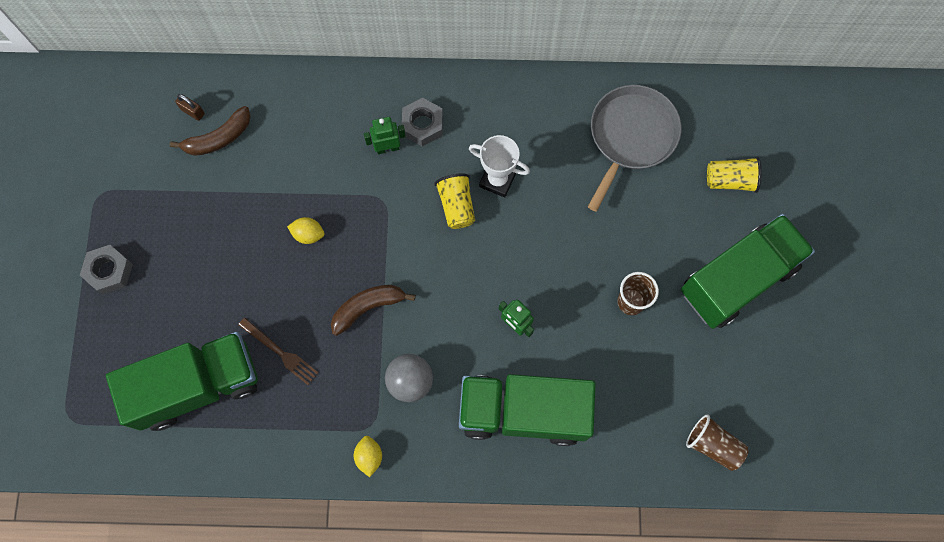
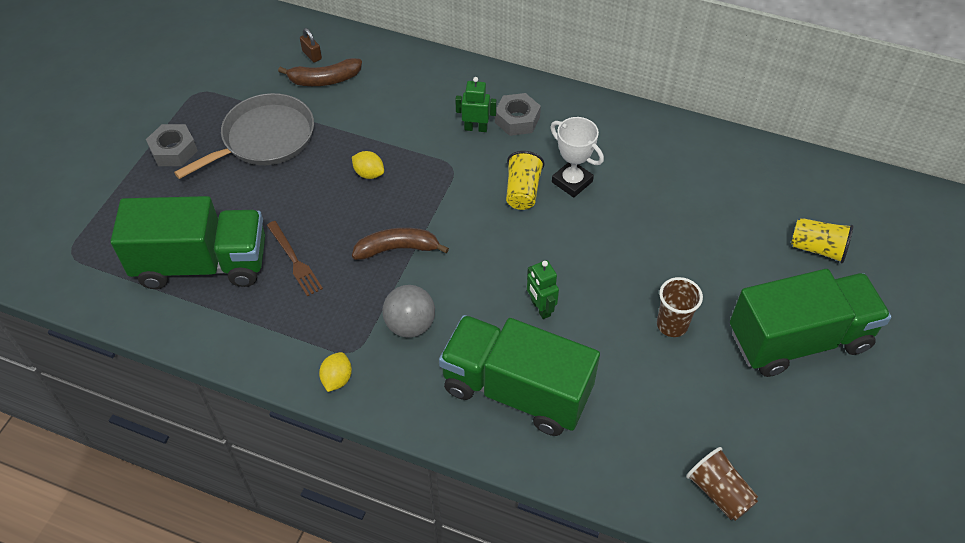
camera: 20 degrees right, 20 degrees down
grey pan [588,85,681,212] -> grey pan moved to [174,93,314,179]

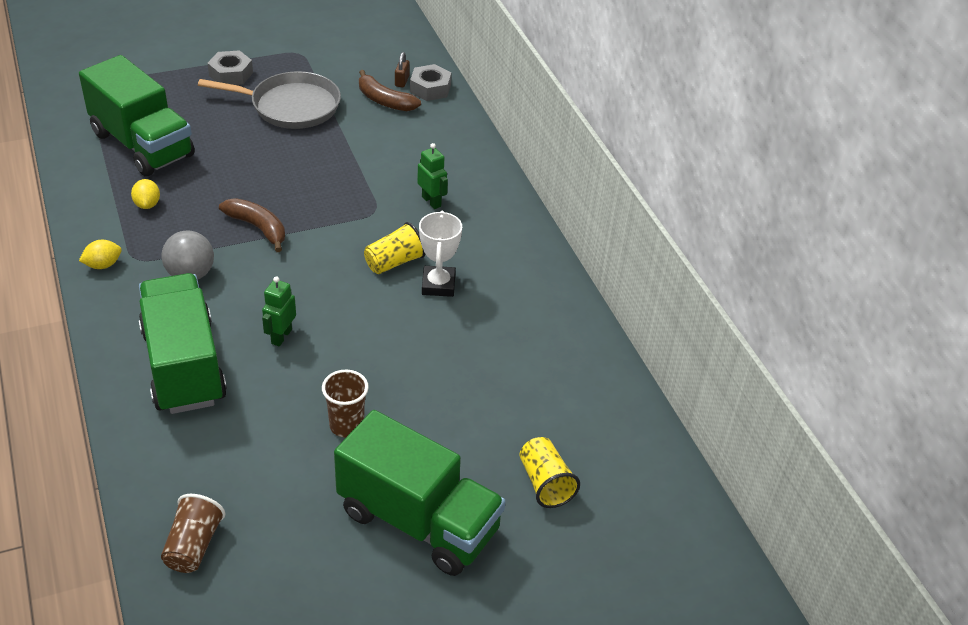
camera: 45 degrees right, 10 degrees down
brown fork [267,221,323,296] -> none
yellow lemon [352,151,384,179] -> yellow lemon moved to [131,179,160,209]
grey nut [495,93,541,136] -> grey nut moved to [410,64,451,101]

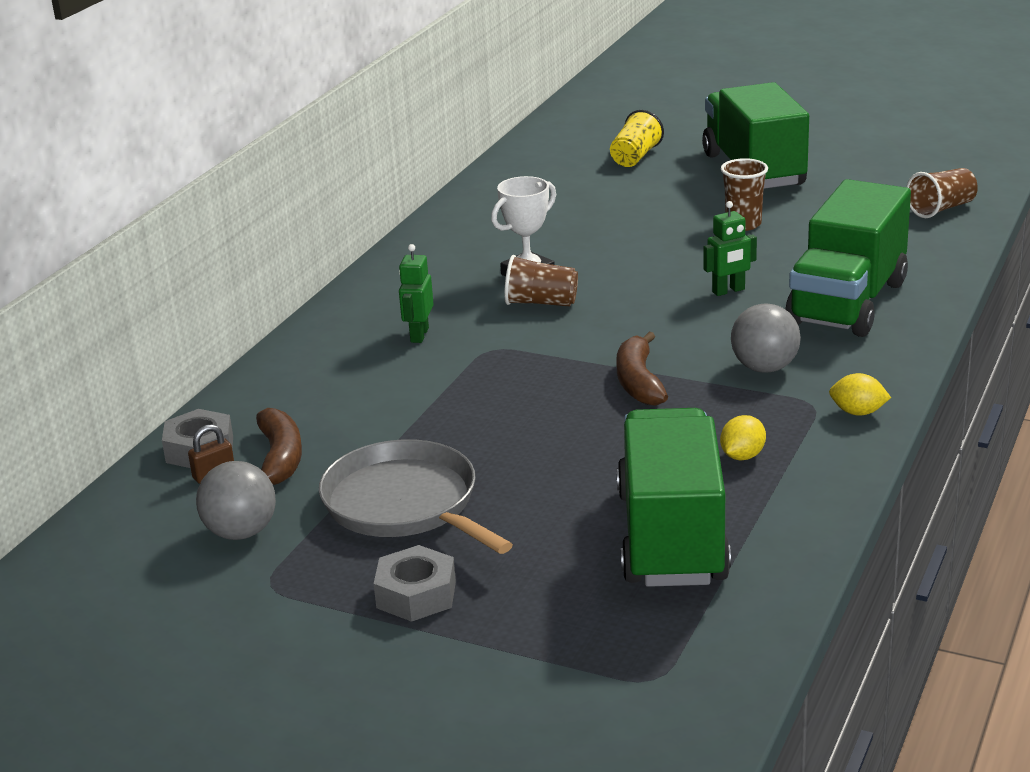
camera: 130 degrees left, 15 degrees down
yellow cup [364,222,425,274] -> brown cup [504,255,578,307]
none -> grey ball [196,461,276,540]

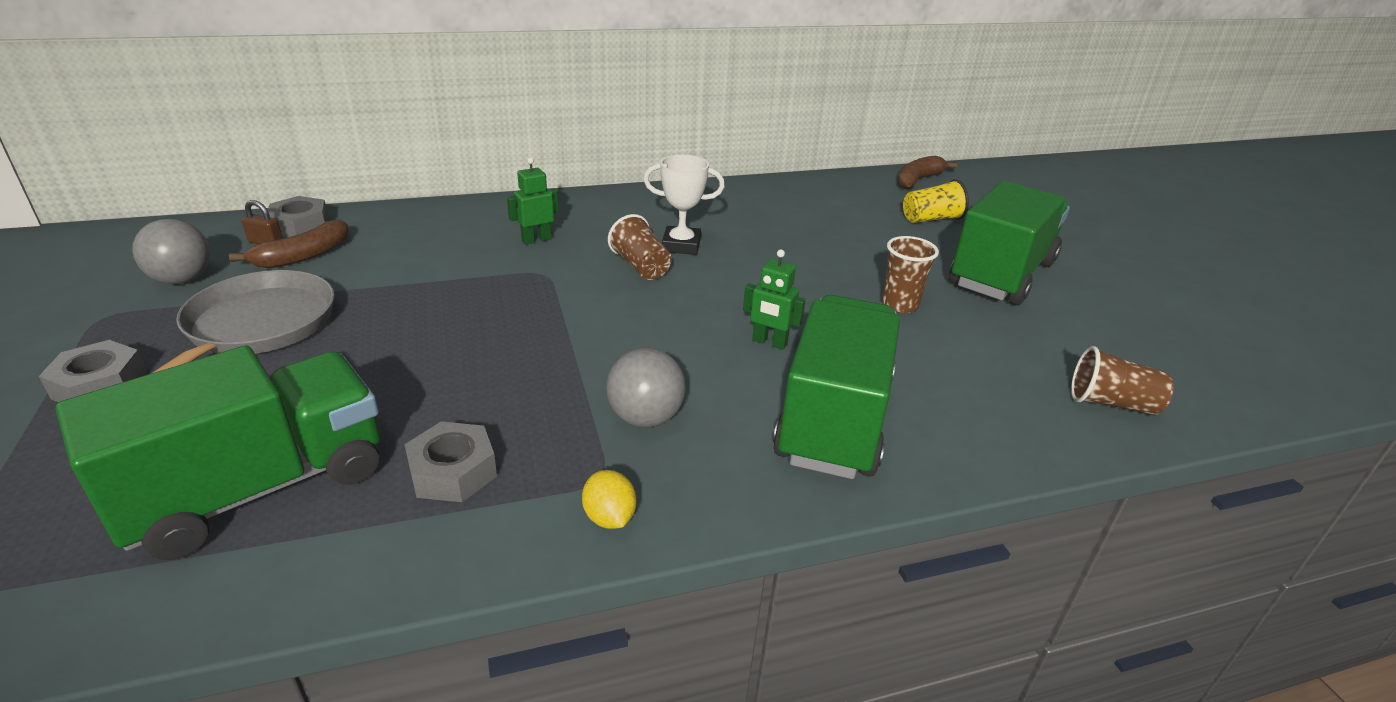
camera: 45 degrees right, 5 degrees up
brown banana [616,331,668,406] -> brown banana moved to [897,156,957,189]
yellow lemon [720,415,766,460] -> grey nut [404,421,497,502]
green truck [785,179,911,337] -> green truck turned 120 degrees clockwise [773,295,900,479]

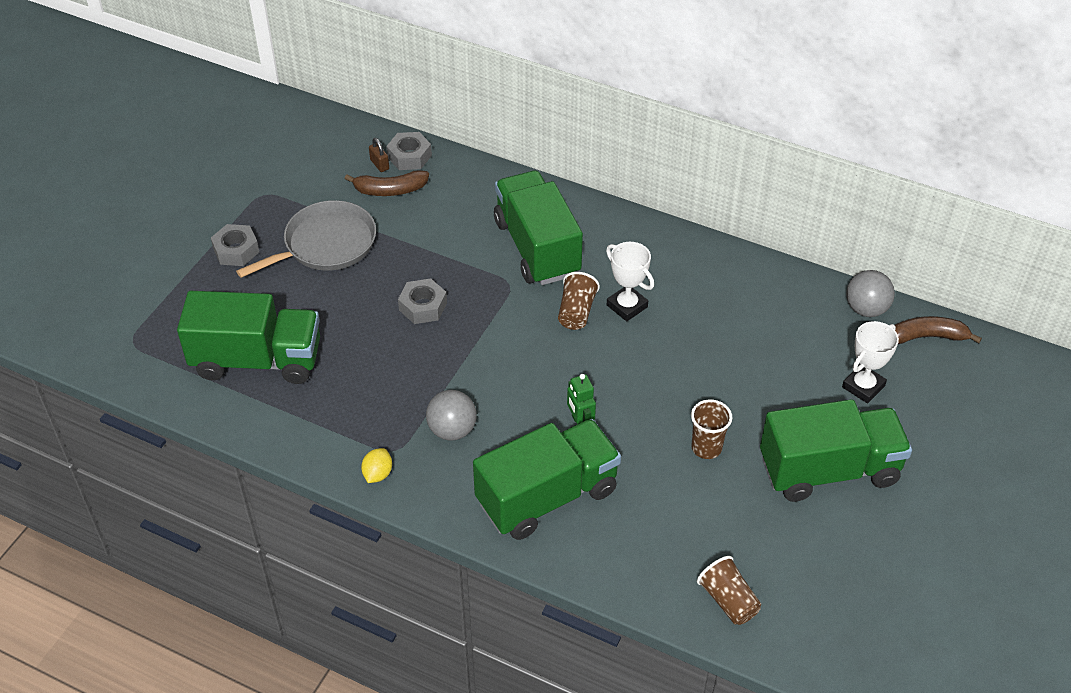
camera: 45 degrees right, 15 degrees up
grey ball [132,219,210,284] -> grey ball moved to [846,270,895,317]
grey nut [404,421,497,502] -> grey nut moved to [398,278,447,324]
green robot [507,157,559,245] -> green truck [494,171,583,285]
yellow cup [903,179,969,223] -> white trophy [842,321,899,403]

